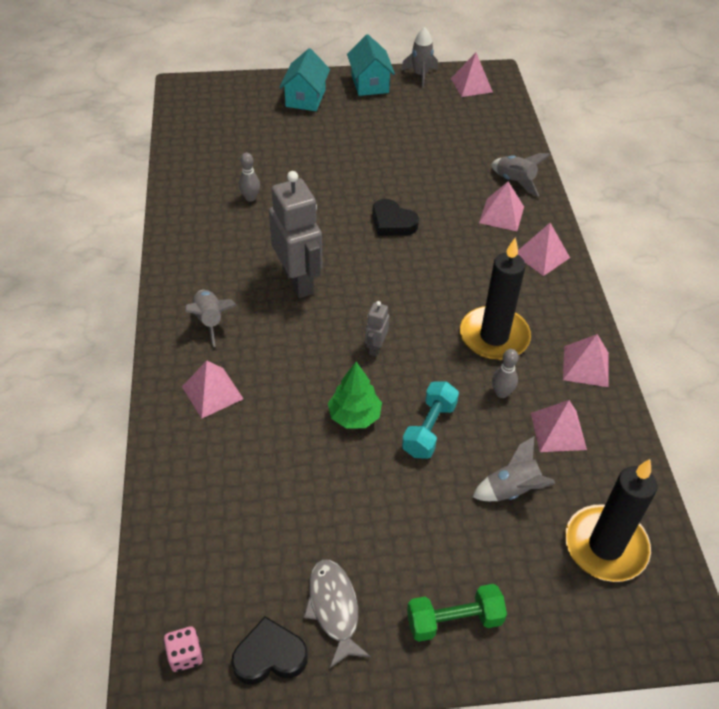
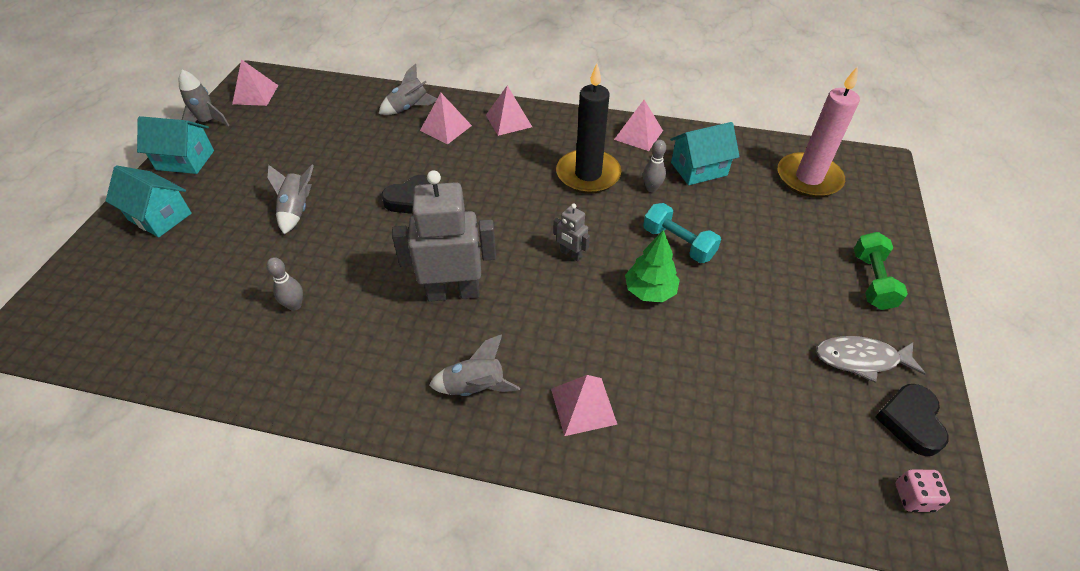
camera: 70 degrees left, 0 degrees up
grey rocket [473,437,555,501] -> grey rocket moved to [268,165,314,234]
pink pyramid [531,400,587,452] -> turquoise house [670,122,740,185]
black candle [565,459,658,582] -> pink candle [778,66,860,197]

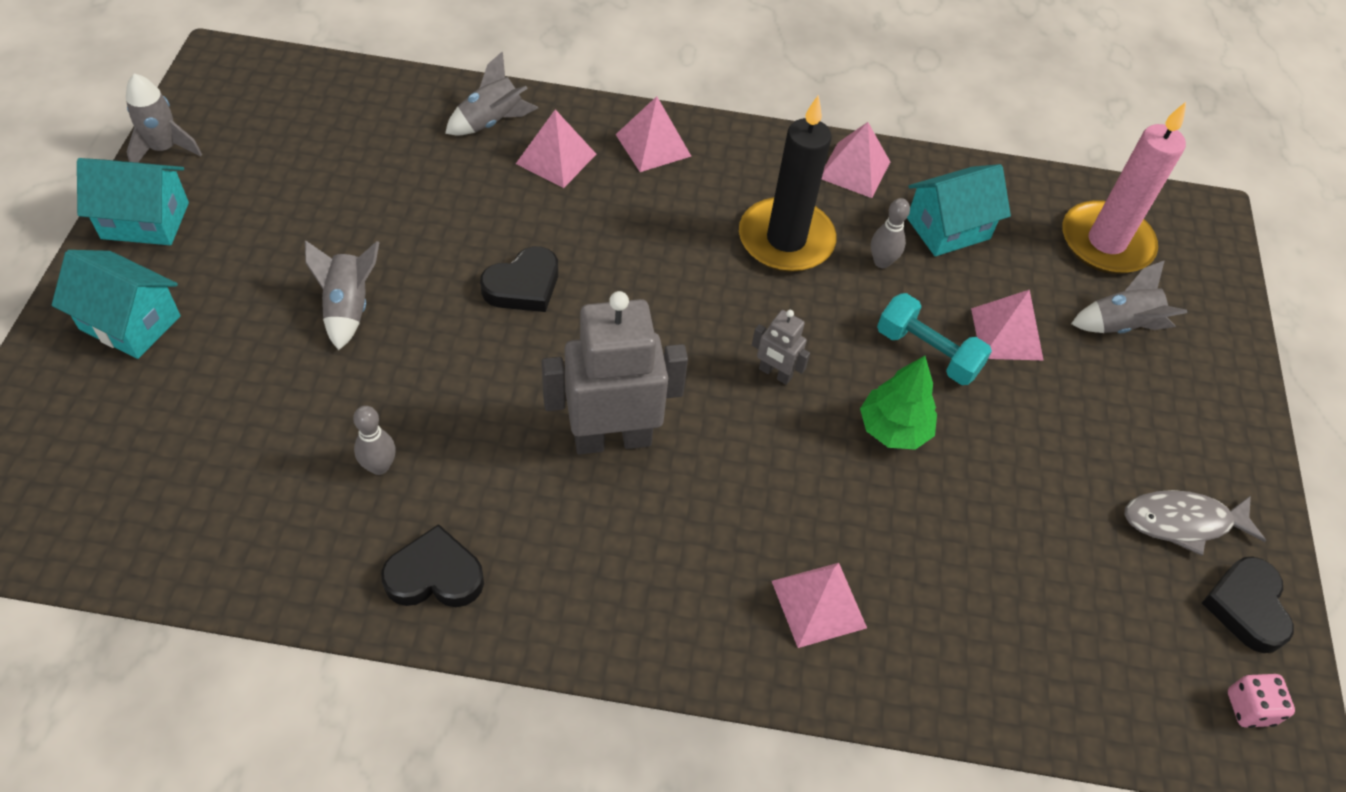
camera: 10 degrees left, 5 degrees up
pink pyramid [232,59,279,106] -> pink pyramid moved to [971,290,1044,361]
grey rocket [429,334,520,396] -> grey rocket moved to [1071,260,1187,333]
green dumbbell [854,232,908,310] -> none
none -> black heart [381,524,484,607]

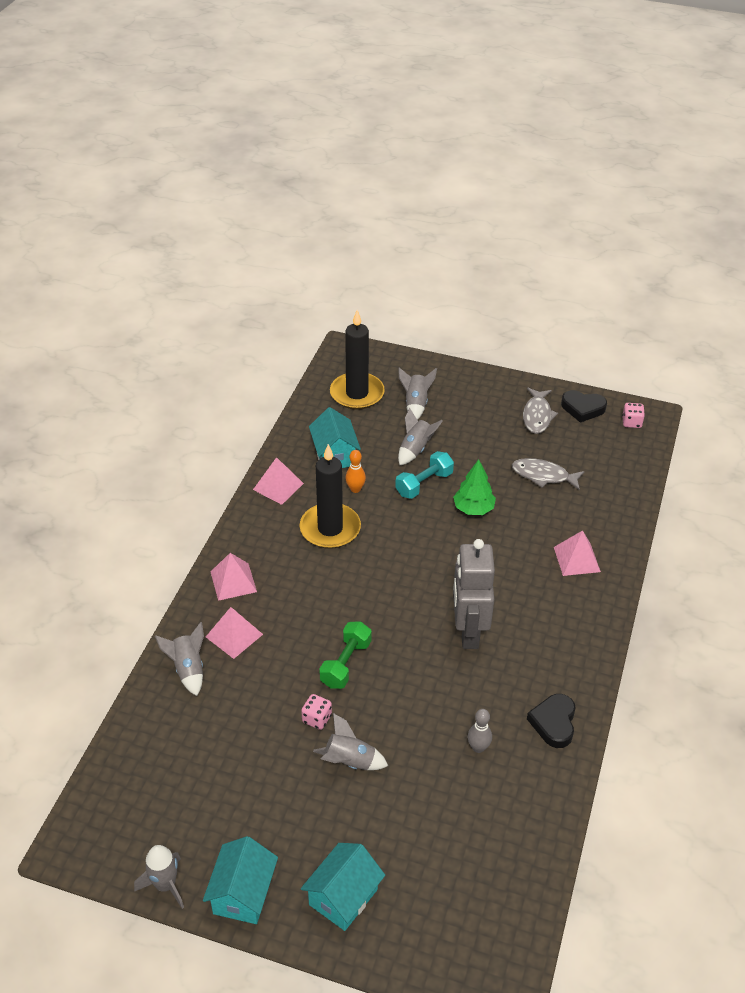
camera: 75 degrees left, 10 degrees down
black heart [480,246,558,312] -> green dumbbell [319,621,372,689]
grey robot [752,310,810,385] -> none
grey bowling pin [871,198,910,268] -> orange bowling pin [345,450,366,493]
pink pyramid [971,290,1044,361] -> grey rocket [398,408,443,465]
pink candle [1062,102,1186,274] -> black candle [330,310,385,410]
none -> pink dice [301,694,332,730]
none -> grey fish [512,458,585,490]

